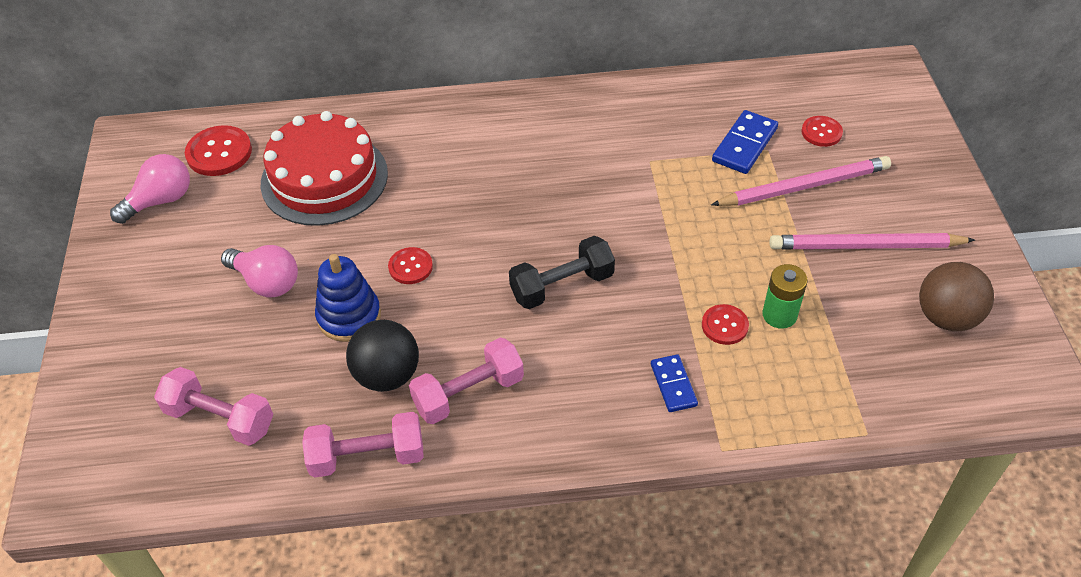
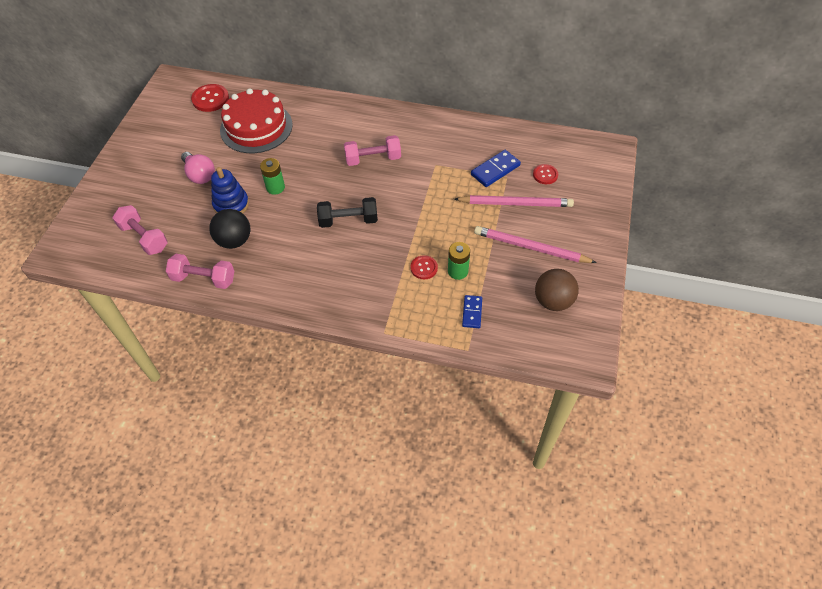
camera: 20 degrees right, 5 degrees up
pink light bulb [110,154,190,224] -> none
red button [388,247,433,284] -> green battery [260,158,285,195]
pink dumbbell [409,338,524,424] -> pink dumbbell moved to [344,135,401,166]
blue domino [651,354,698,412] -> blue domino moved to [462,295,482,328]

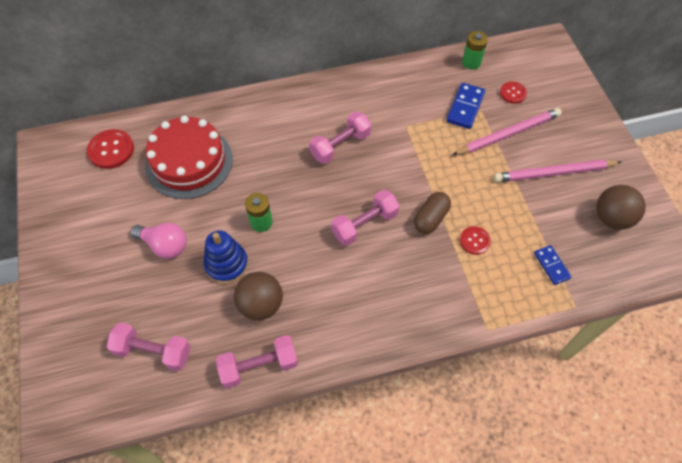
camera: 30 degrees left, 5 degrees up
black ball [209,209,250,249] -> brown ball [234,272,283,321]
black dumbbell [317,197,378,228] -> pink dumbbell [331,190,400,246]
green battery [448,242,470,280] -> green battery moved to [462,31,488,70]
none -> brown capsule [414,192,451,234]

